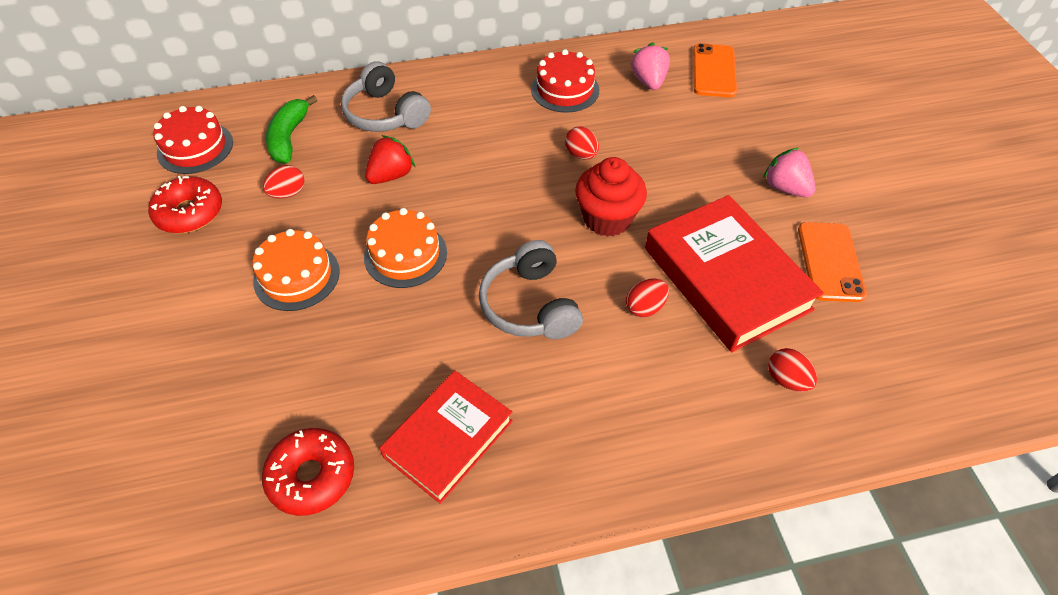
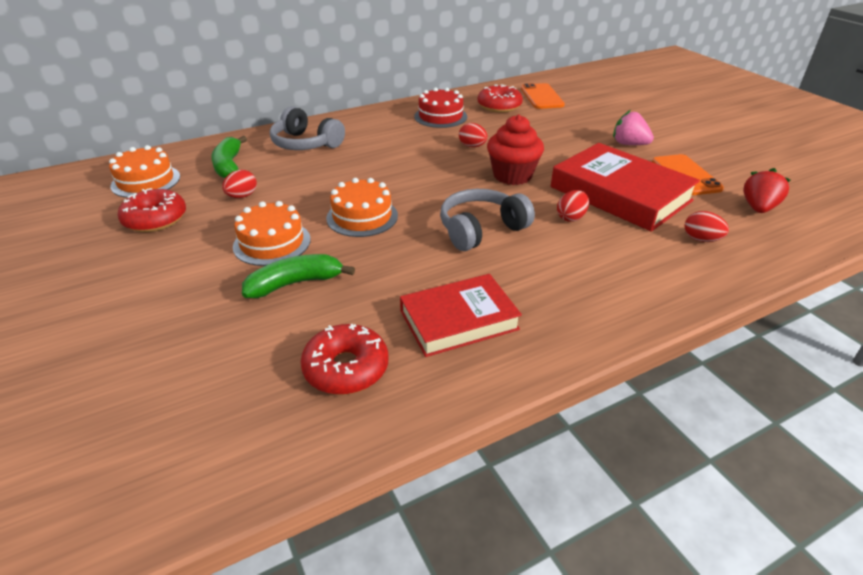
camera: 15 degrees left, 15 degrees down
red cake [153,106,233,174] -> orange cake [109,145,180,198]
red strawberry [365,135,415,184] -> red strawberry moved to [743,168,791,213]
red book [379,371,513,504] -> red book turned 45 degrees clockwise [400,274,522,357]
grey headphones [479,240,583,339] -> grey headphones turned 90 degrees clockwise [440,189,535,251]
pink strawberry [631,43,670,90] -> red donut [478,84,523,113]
none -> green banana [242,254,355,298]

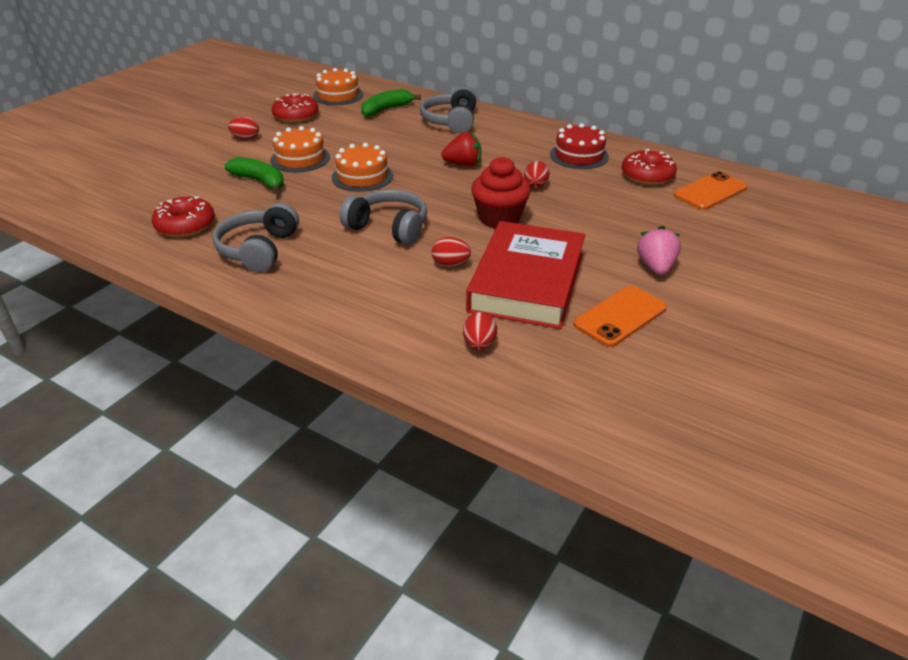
camera: 60 degrees right, 0 degrees up
red egg [222,170,257,198] -> red egg moved to [228,116,259,140]
red book [400,274,522,357] -> grey headphones [213,203,299,272]
red strawberry [743,168,791,213] -> red strawberry moved to [441,131,481,166]

